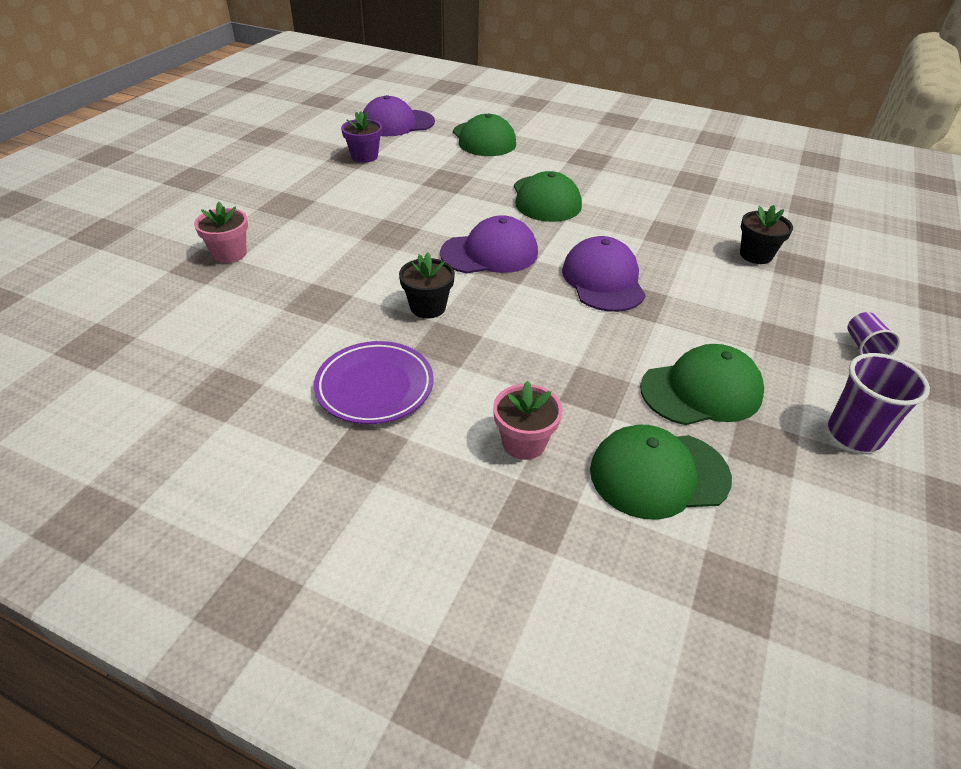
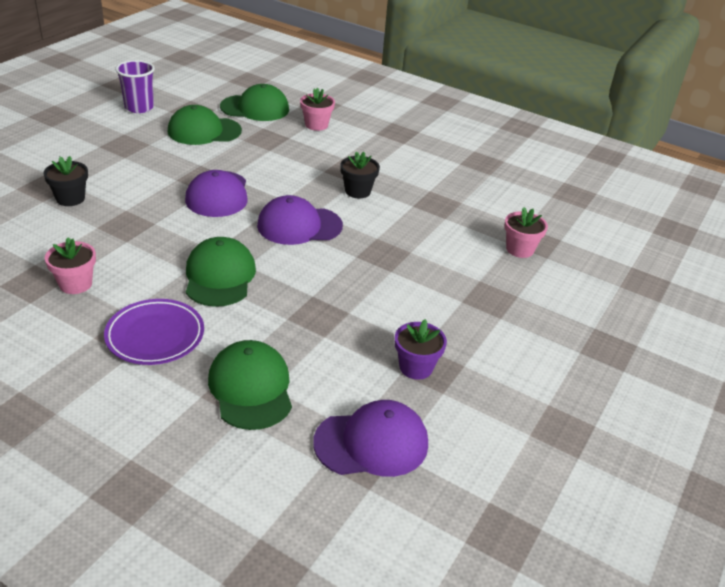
camera: 175 degrees left, 5 degrees down
purple plate [314,341,434,424] -> purple plate moved to [104,299,204,365]
purple cup [847,312,900,355] -> none
none -> pink flower pot [45,238,96,294]

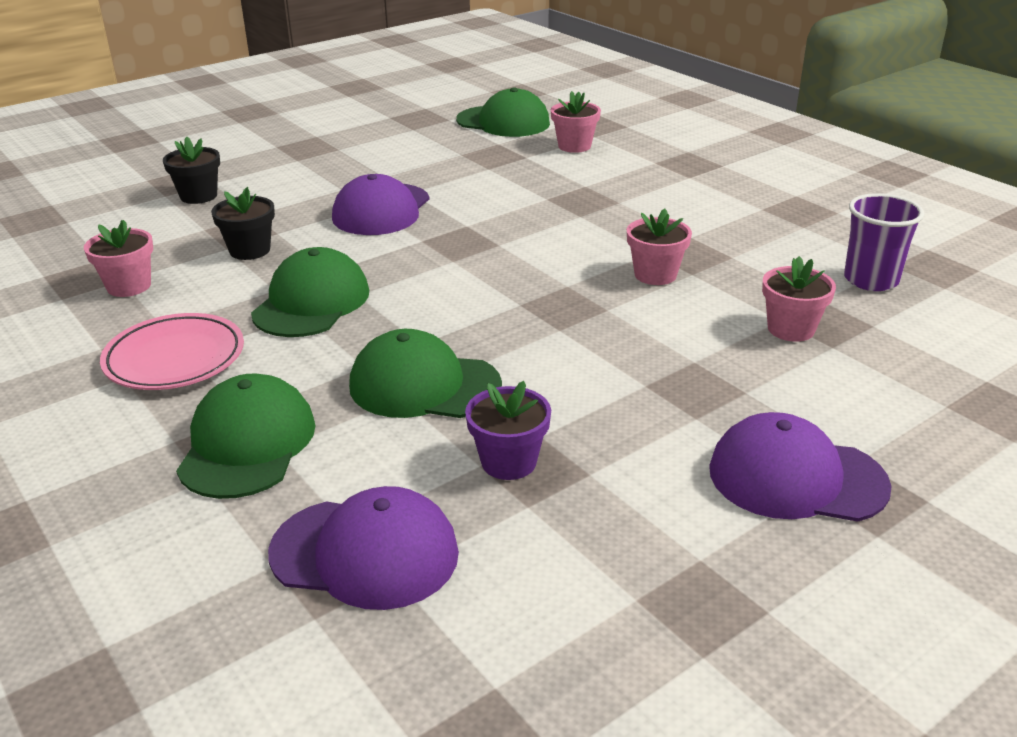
camera: 25 degrees right, 5 degrees down
purple plate [104,299,204,365] -> pink plate [100,313,244,390]
purple cup [115,60,155,113] -> purple cup moved to [844,193,924,291]
green cap [168,105,242,145] -> green cap moved to [349,329,502,418]
purple cap [257,195,343,245] -> purple cap moved to [709,412,892,522]
black flower pot [340,151,380,199] -> black flower pot moved to [211,187,275,260]
none -> pink flower pot [627,209,692,285]

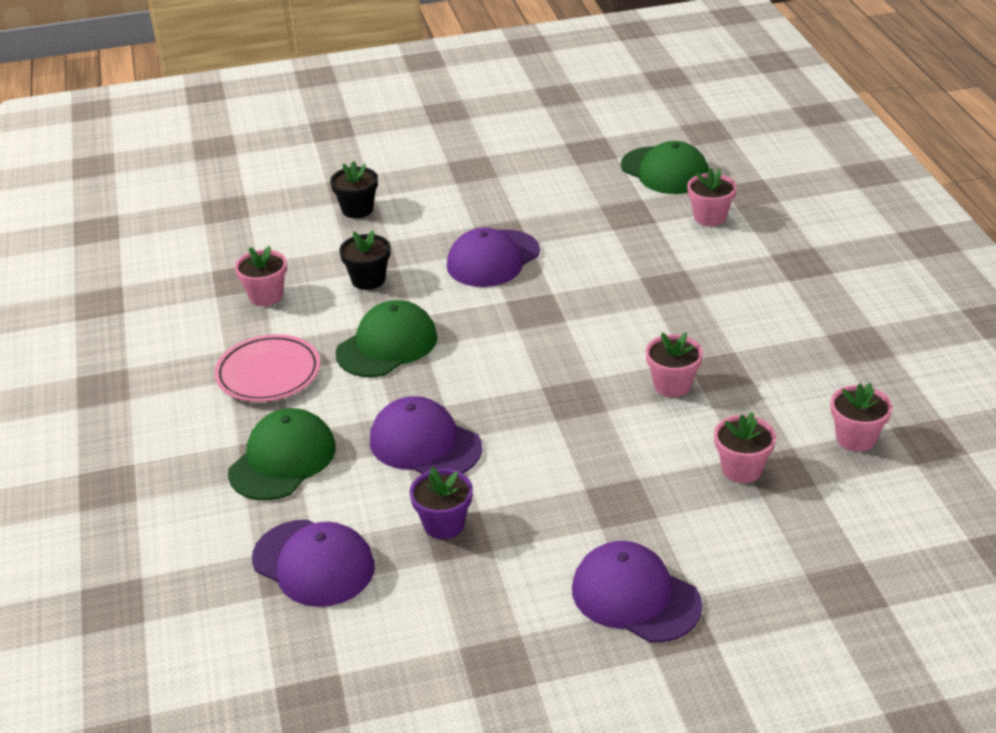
camera: 25 degrees right, 5 degrees up
green cap [349,329,502,418] -> purple cap [370,396,482,474]
purple cup [844,193,924,291] -> pink flower pot [830,383,892,452]

